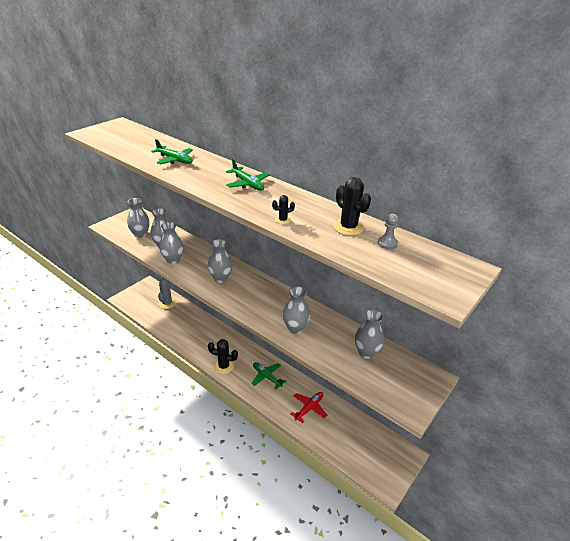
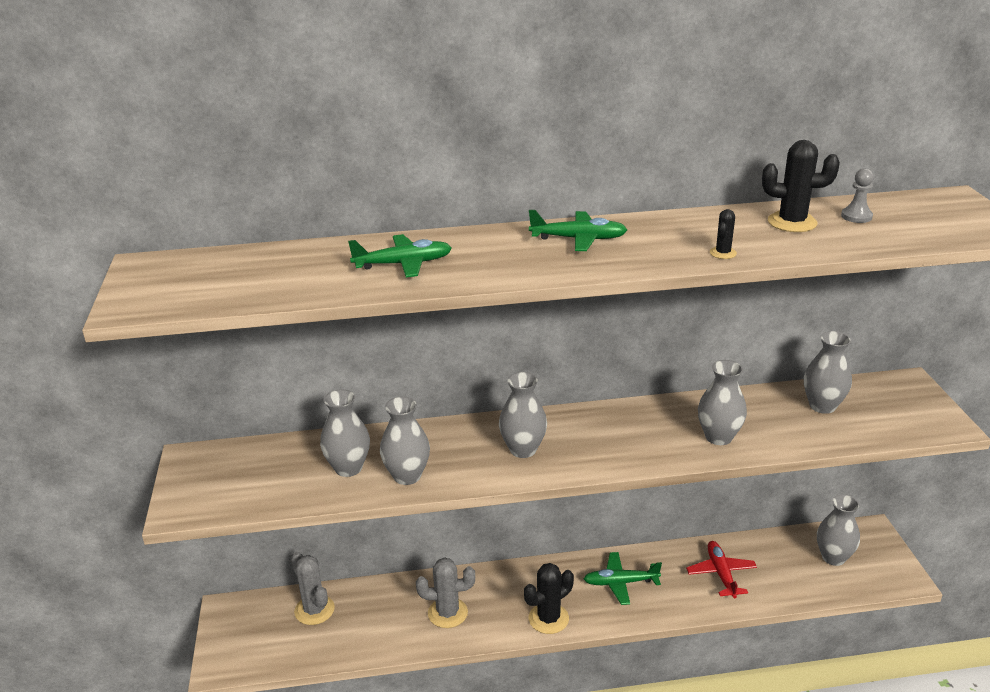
camera: 45 degrees left, 5 degrees down
grey vase [127,198,150,238] -> grey vase moved to [817,495,860,566]
none -> grey cactus [416,557,475,628]

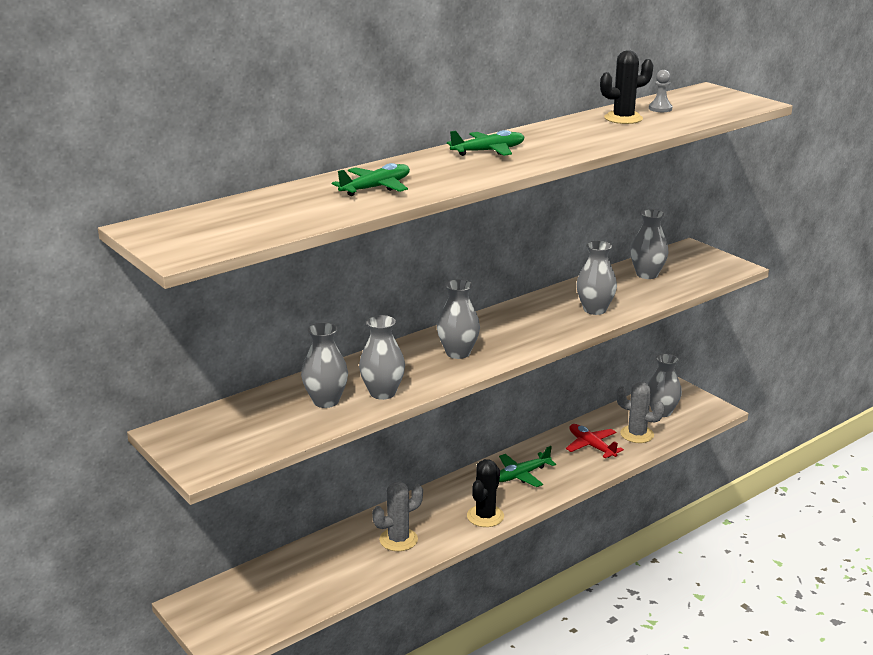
camera: 30 degrees left, 5 degrees down
grey cactus [291,552,335,625] -> grey cactus moved to [616,382,665,443]
black cactus [710,209,737,259] -> none

